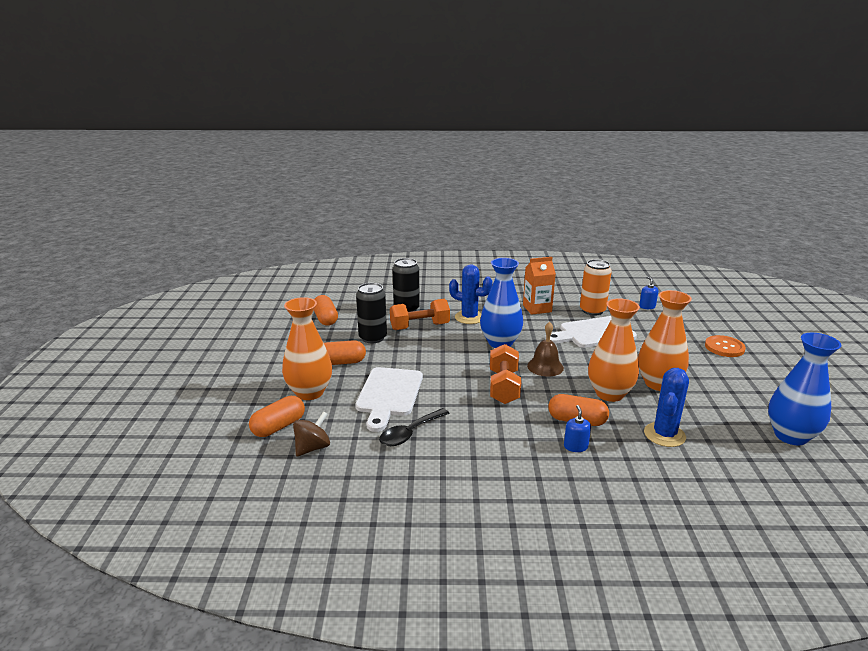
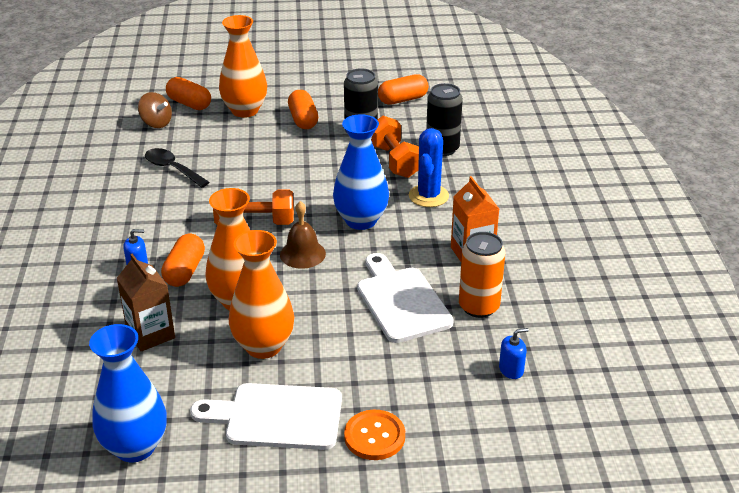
camera: 85 degrees right, 10 degrees up
white cutting board [355,367,423,432] -> white cutting board moved to [190,383,342,450]
blue cactus [644,368,689,447] -> brown carton [117,254,175,351]

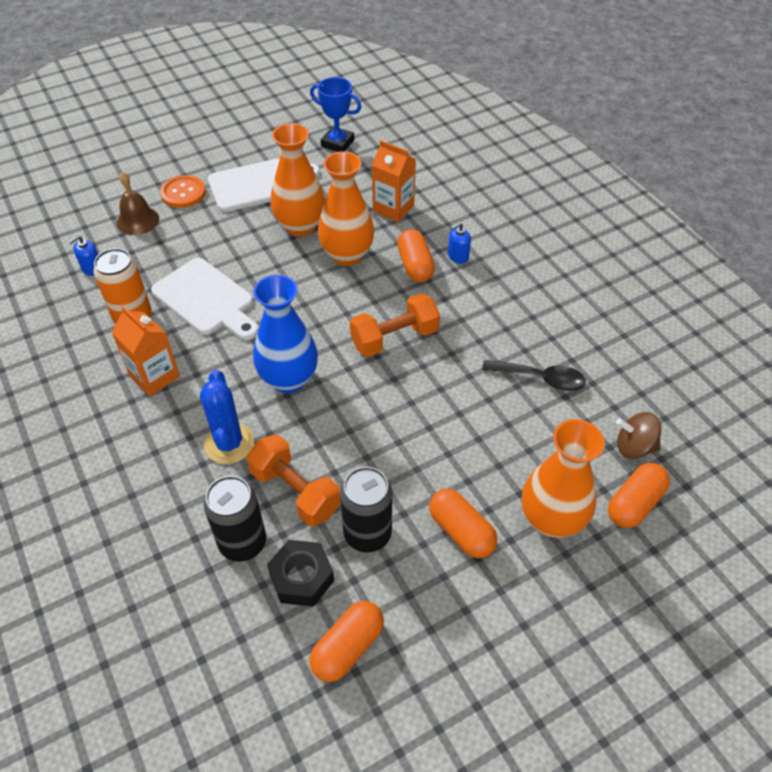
camera: 155 degrees right, 15 degrees up
blue vase [89,324,167,463] -> blue trophy [310,77,361,152]
brown carton [117,254,175,351] -> orange carton [372,140,416,222]
orange capsule [166,77,211,110] -> orange capsule turned 60 degrees counterclockwise [608,463,670,528]
brown bell [280,201,326,269] -> brown bell moved to [117,172,159,235]
none -> black nut [267,540,334,606]

